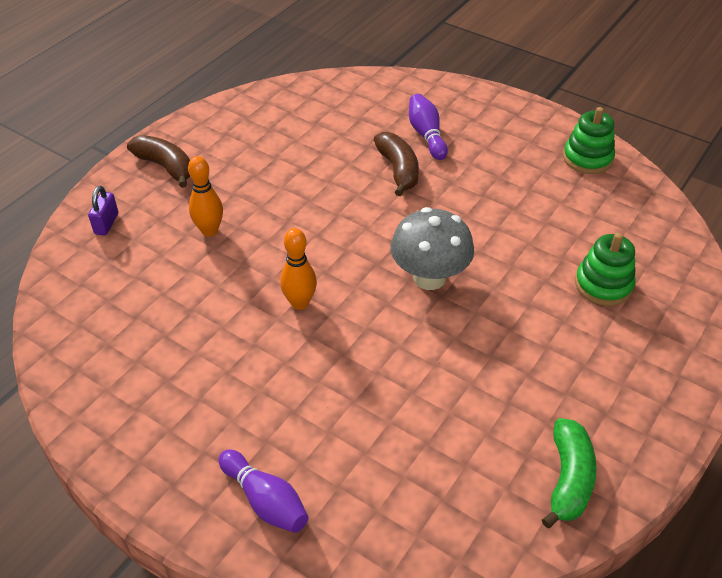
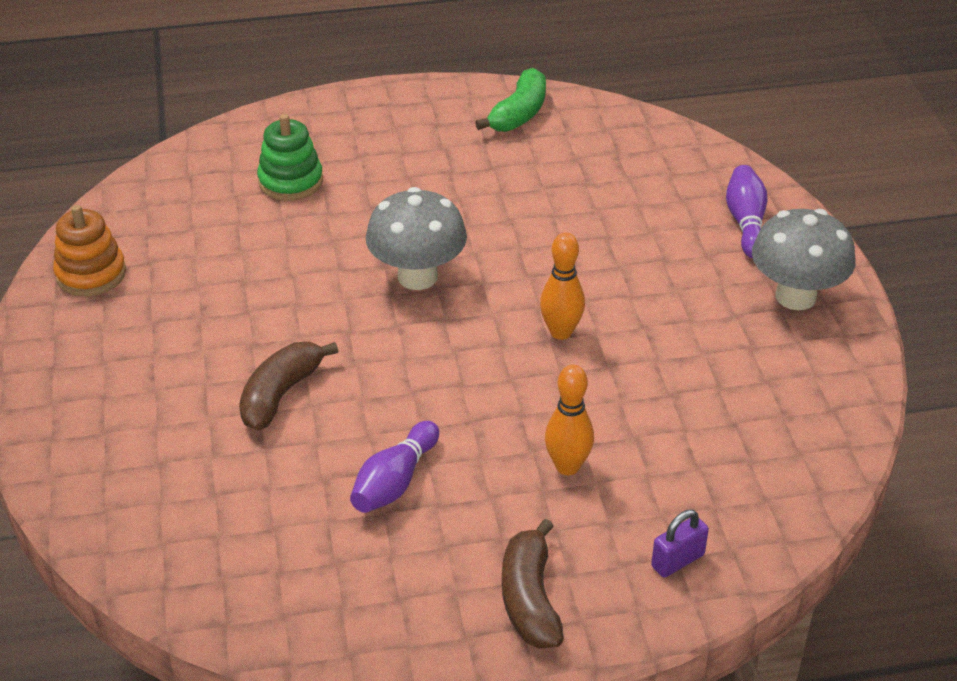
camera: 135 degrees left, 5 degrees down
purple bowling pin [409,94,448,160] -> purple bowling pin moved to [350,421,439,513]
green banana [542,418,596,528] -> green banana turned 150 degrees clockwise [475,68,546,132]
green stacking toy [563,107,615,174] -> orange stacking toy [53,205,126,296]
none -> grey mushroom [752,209,856,310]

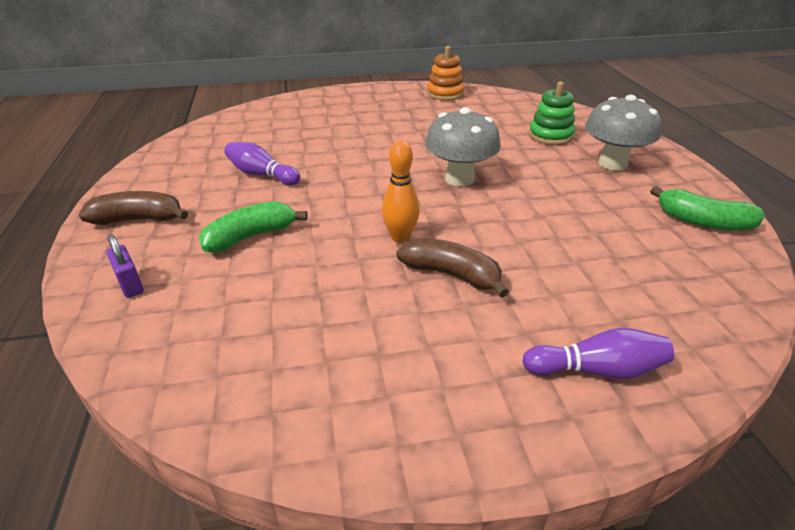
camera: 90 degrees right, 5 degrees down
brown banana [239,342,338,431] -> brown banana moved to [396,238,509,298]
orange bowling pin [545,365,594,475] -> green banana [199,201,308,252]
grey mushroom [752,209,856,310] -> grey mushroom moved to [585,95,661,171]

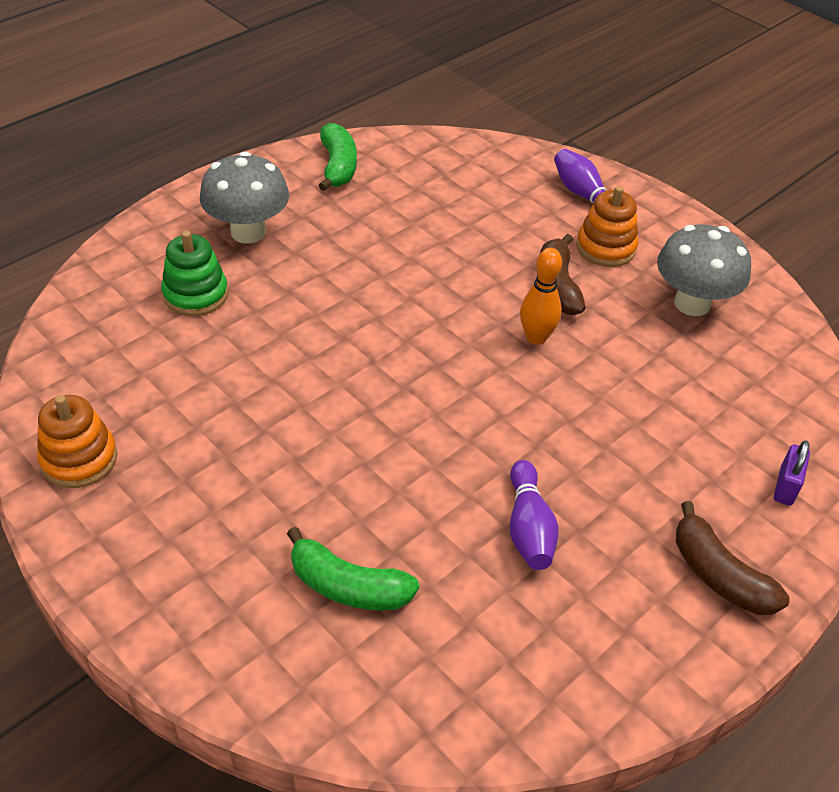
camera: 125 degrees left, 10 degrees up
green banana [199,201,308,252] -> green banana moved to [287,527,419,611]
grey mushroom [425,107,501,186] -> grey mushroom moved to [657,224,751,316]
none -> orange stacking toy [576,186,638,267]

